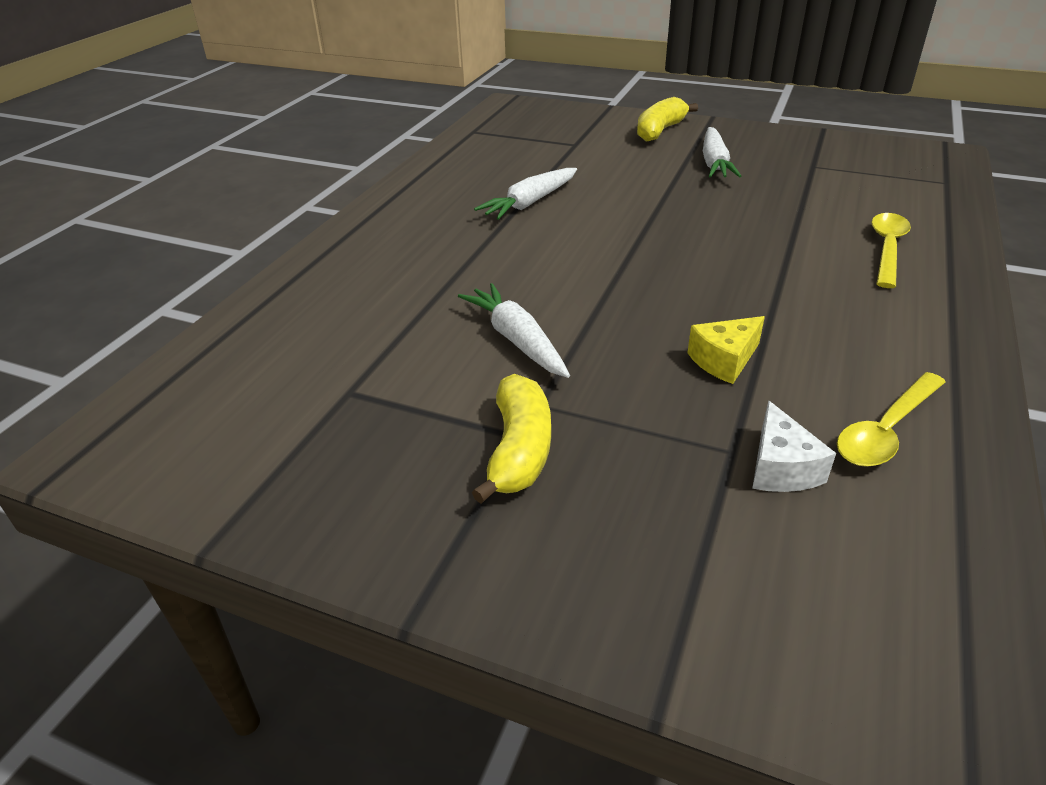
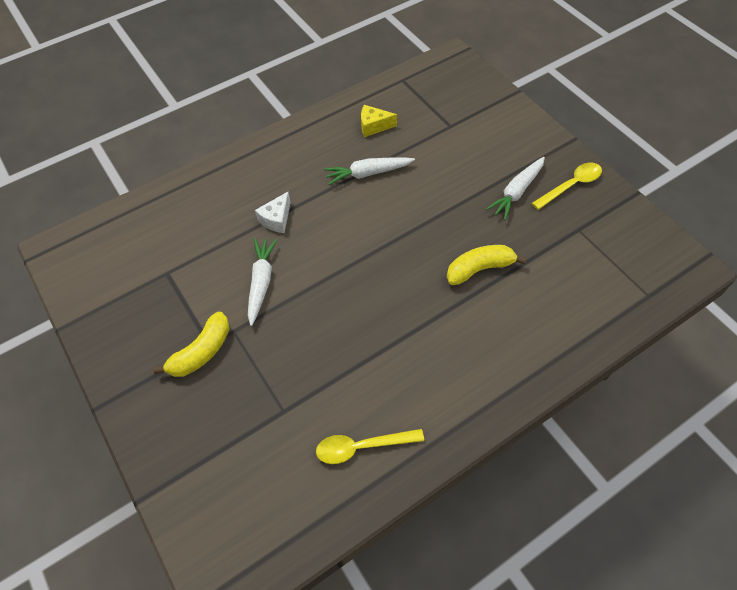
camera: 35 degrees right, 20 degrees up
yellow banana [637,97,698,141] -> yellow banana moved to [447,245,526,285]
yellow cheese [687,316,765,384] -> yellow cheese moved to [361,105,397,137]
white cheese [752,400,836,492] -> white cheese moved to [255,192,291,233]
yellow spoon [871,213,911,288] -> yellow spoon moved to [532,163,602,210]

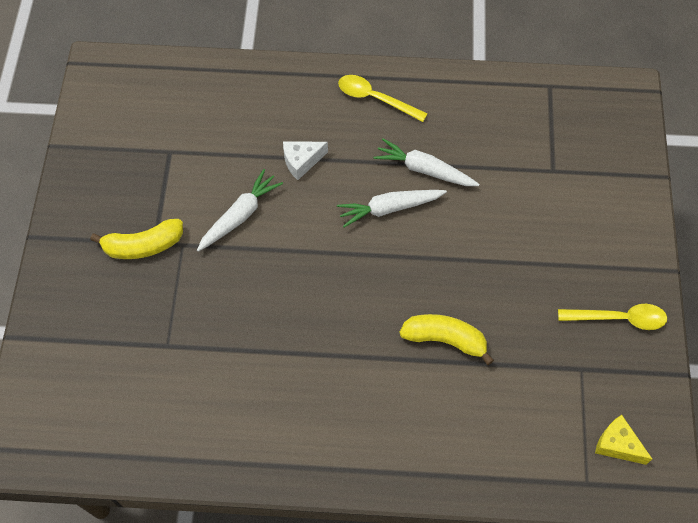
camera: 35 degrees right, 5 degrees up
yellow spoon [316,429,424,464] -> yellow spoon moved to [338,75,428,122]
yellow cheese [361,105,397,137] -> yellow cheese moved to [595,415,652,465]
white carrot [486,157,545,220] -> white carrot moved to [337,190,447,227]

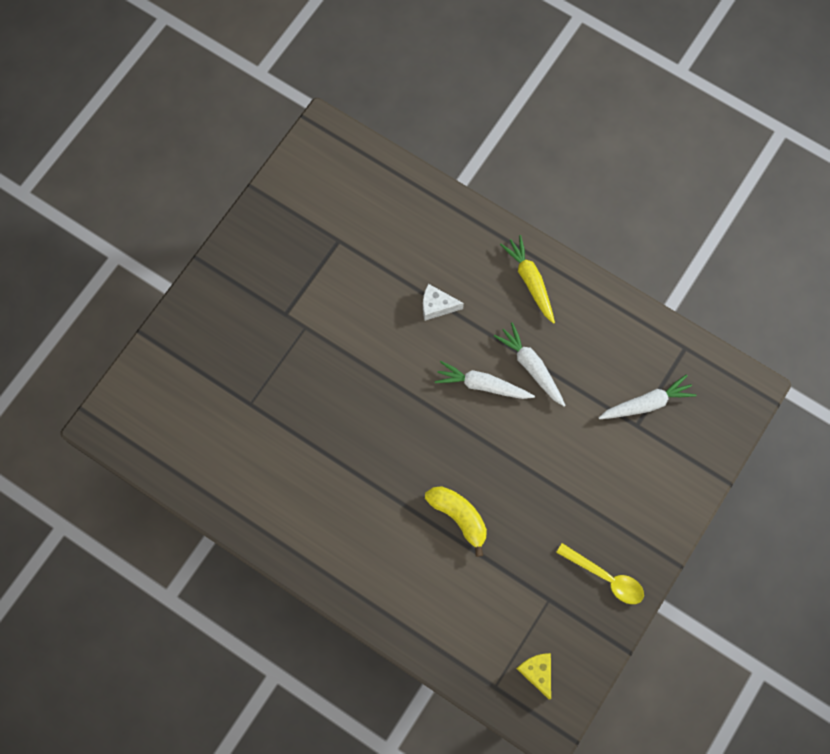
camera: 30 degrees right, 10 degrees up
yellow banana [90,219,183,259] -> none
white carrot [197,169,283,252] -> white carrot moved to [598,374,697,419]
yellow spoon [338,75,428,122] -> yellow carrot [500,235,555,324]

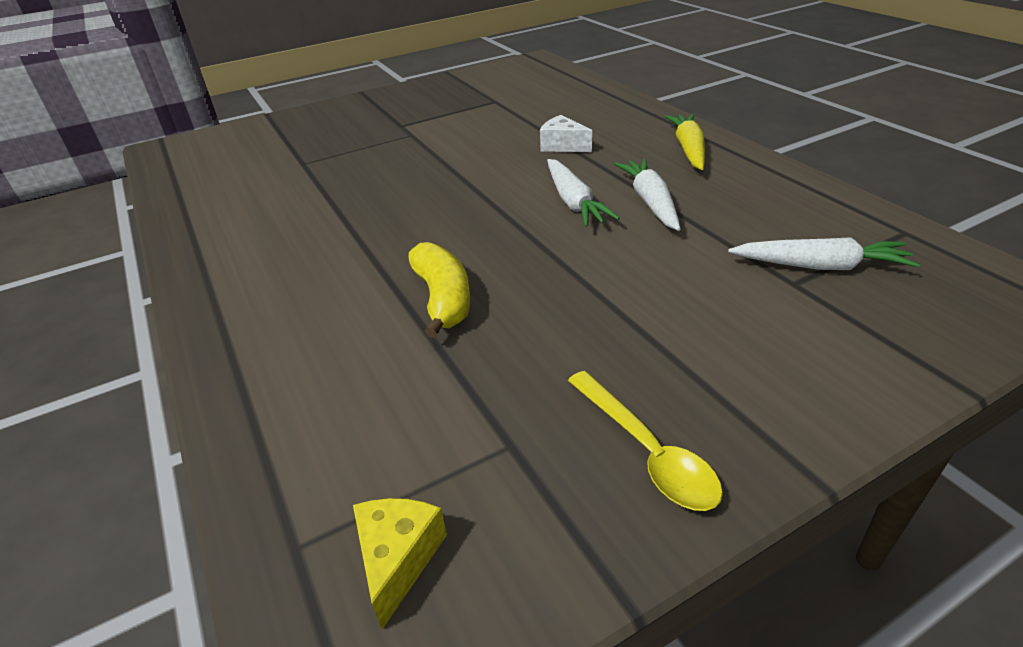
camera: 30 degrees right, 35 degrees down
white carrot [435,361,535,399] -> white carrot turned 150 degrees counterclockwise [547,159,620,227]

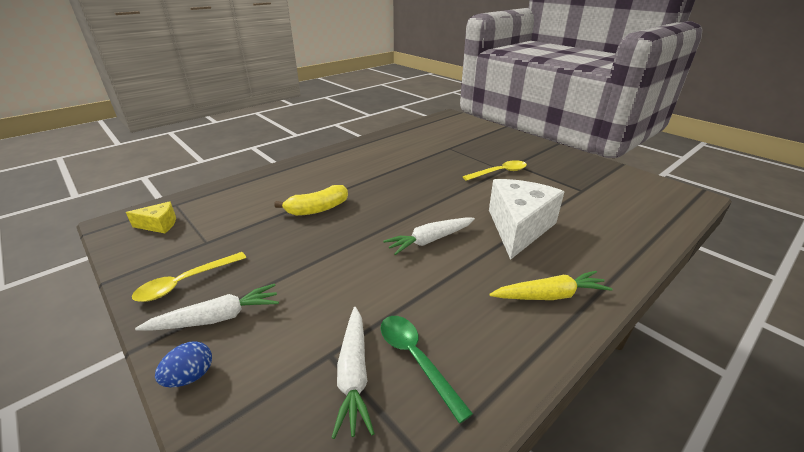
camera: 75 degrees right, 5 degrees down
white cheese [540,115,592,152] -> white cheese [489,179,564,260], size x2.11
white carrot [614,159,680,231] -> white carrot moved to [135,284,279,331]
none -> blue egg [155,341,212,387]
none -> green spoon [381,316,473,423]
none -> yellow spoon [463,160,527,181]

